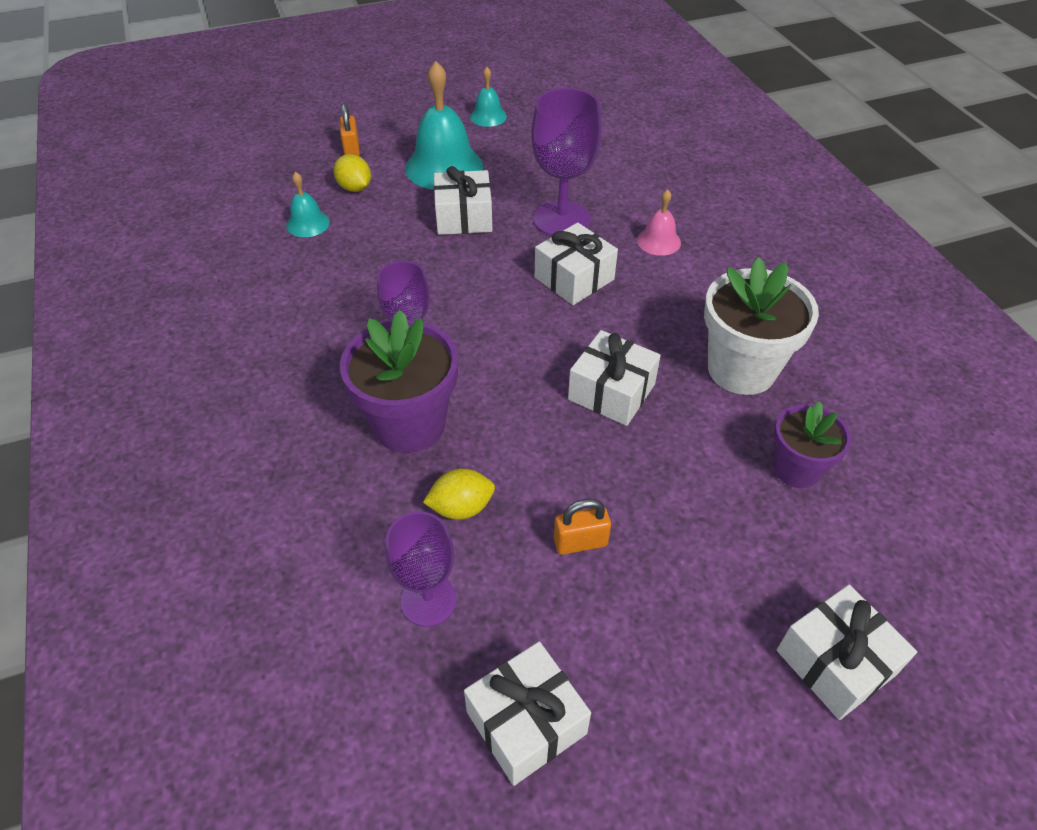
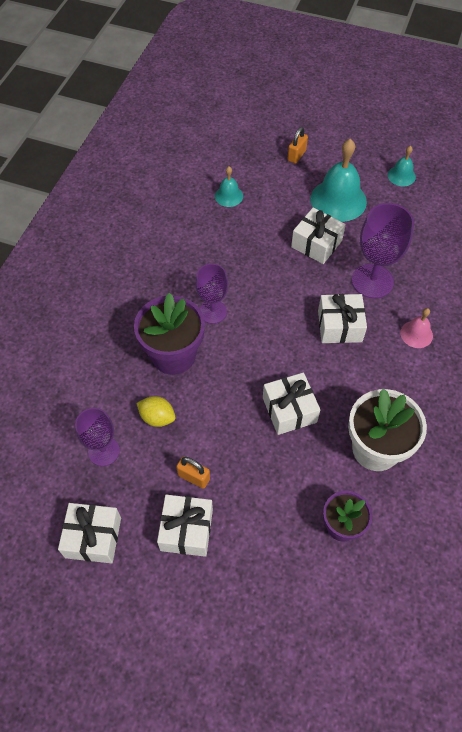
camera: 40 degrees right, 10 degrees up
yellow lemon [333,154,371,192] -> none
white gift [777,585,917,720] -> white gift moved to [157,495,213,557]

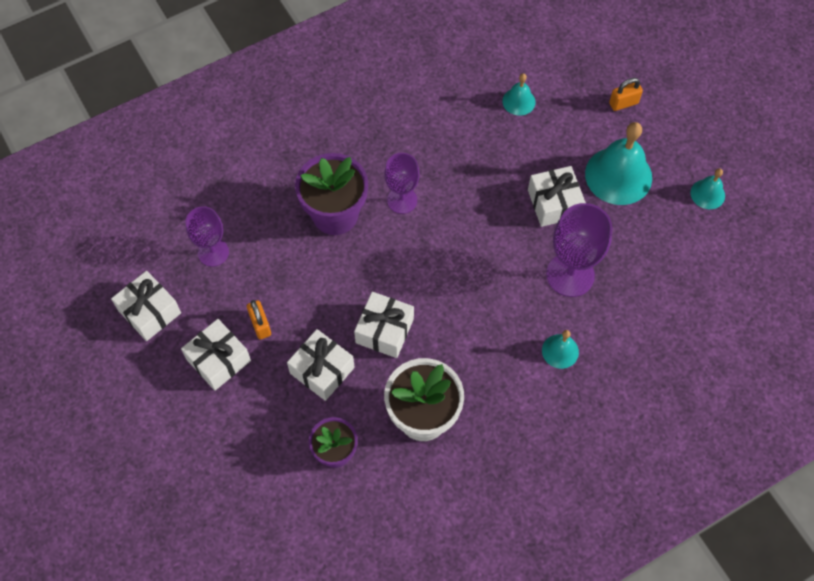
camera: 40 degrees right, 5 degrees up
yellow lemon [137,396,176,427] -> none
white gift [318,294,367,343] -> white gift moved to [287,329,355,401]
pink bell [400,308,433,348] -> turquoise bell [542,330,579,369]

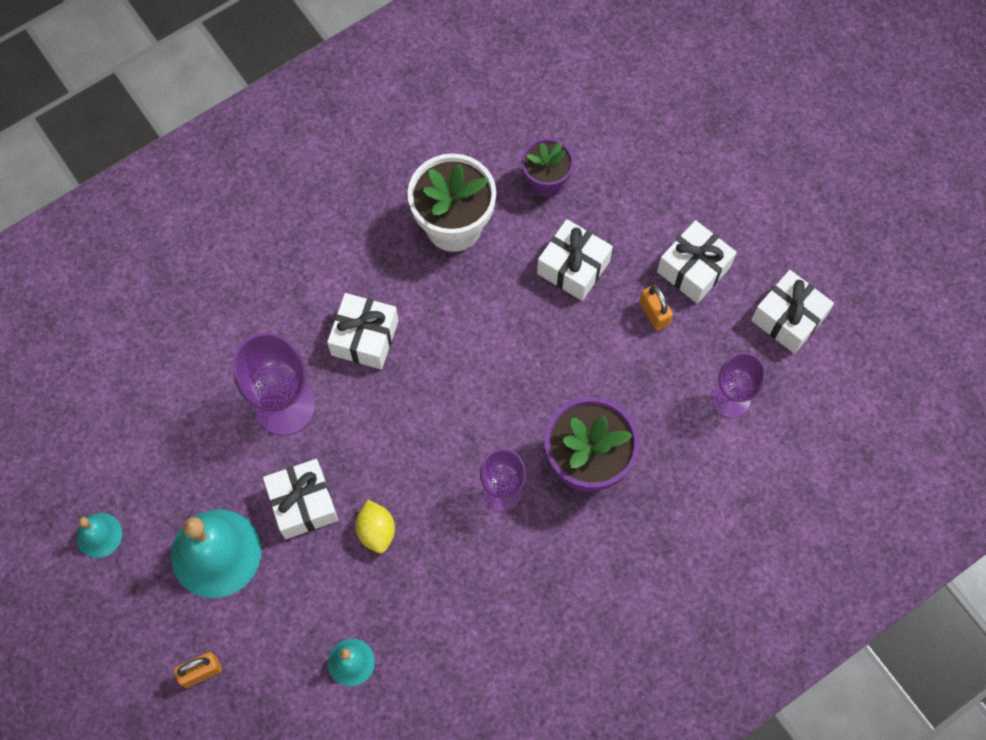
camera: 175 degrees right, 5 degrees up
white gift [354,292,414,358] -> white gift moved to [327,293,398,369]
turquoise bell [542,330,579,369] -> none
none -> yellow lemon [355,500,395,553]

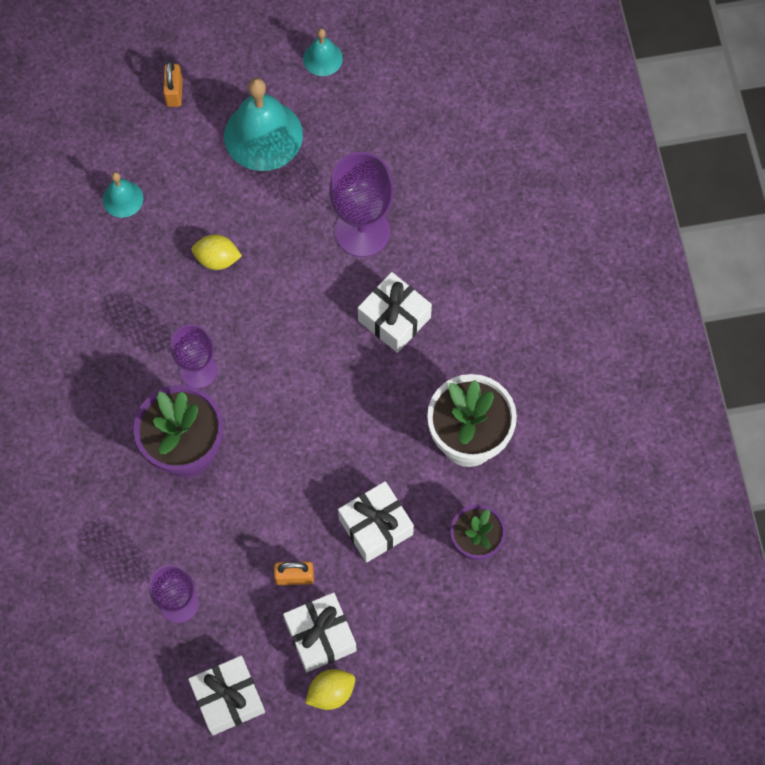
camera: 115 degrees right, 0 degrees up
white gift [263,459,338,539] -> none
none -> yellow lemon [305,669,355,710]

